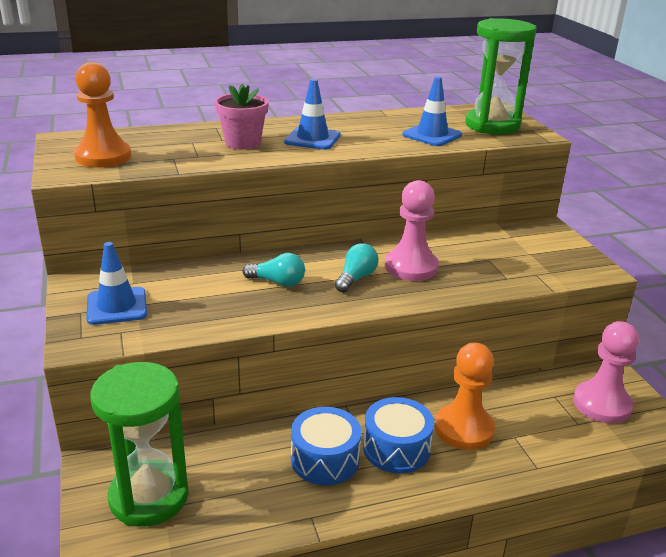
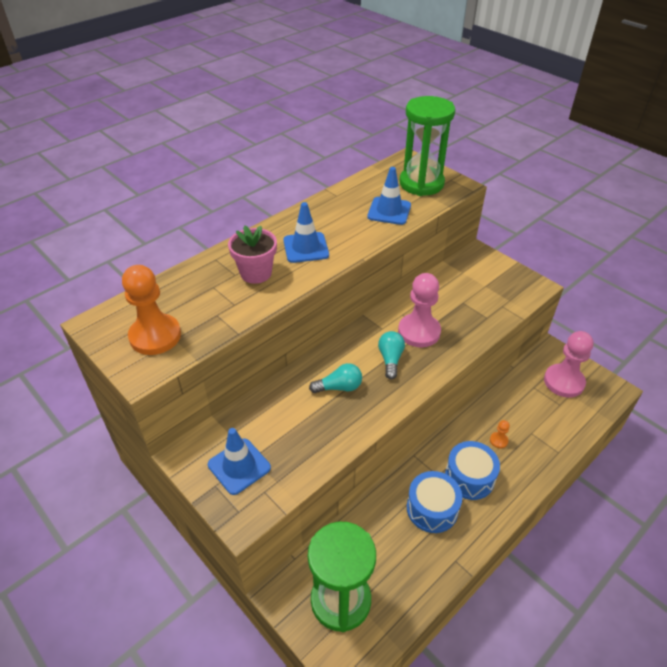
camera: 25 degrees left, 15 degrees up
orange pawn [435,343,495,450] -> orange pawn [490,420,510,448], size x0.42

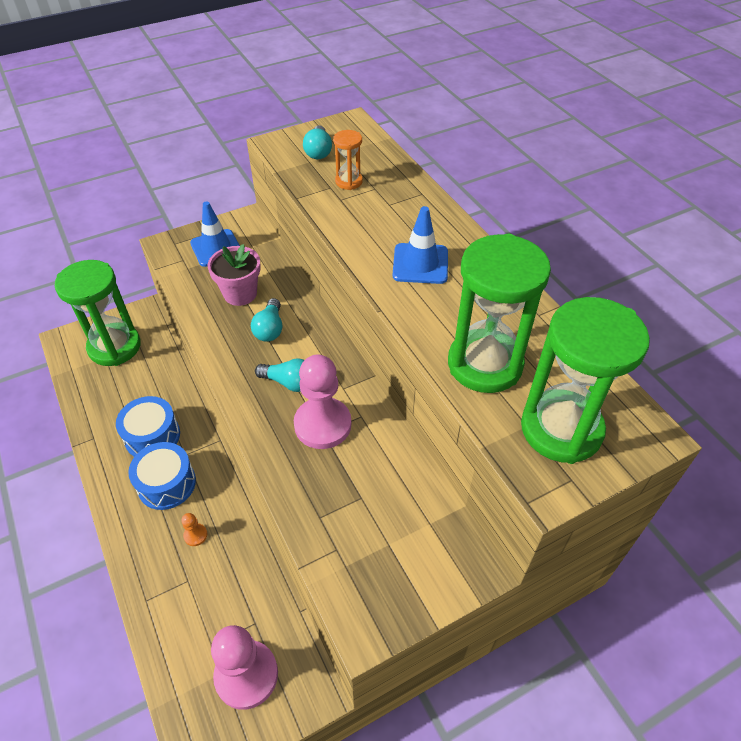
camera: 105 degrees right, 5 degrees up
orange pawn [122,265,181,355] -> turquoise light bulb [303,125,332,159]
pink flower pot [228,225,277,284] -> pink flower pot moved to [208,244,261,306]
blue traffic cone [367,167,411,225] -> green hourglass [448,234,551,393]
none -> orange hourglass [333,130,363,190]

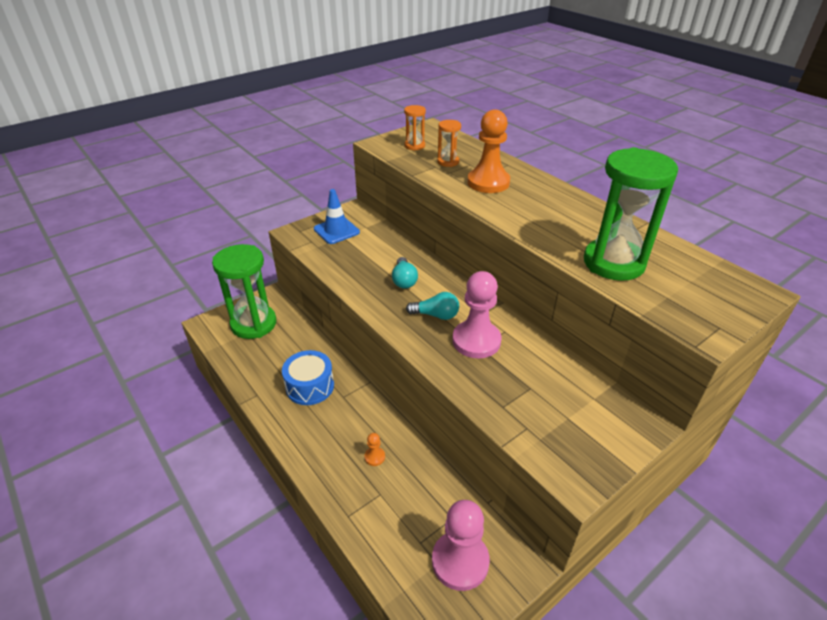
camera: 10 degrees left, 10 degrees down
blue drum [128,442,196,510] -> none
pink flower pot [208,244,261,306] -> none
turquoise light bulb [303,125,332,159] -> orange hourglass [404,105,426,151]
blue traffic cone [393,206,448,284] -> none
green hourglass [521,297,650,464] -> none
none -> orange pawn [467,109,510,193]

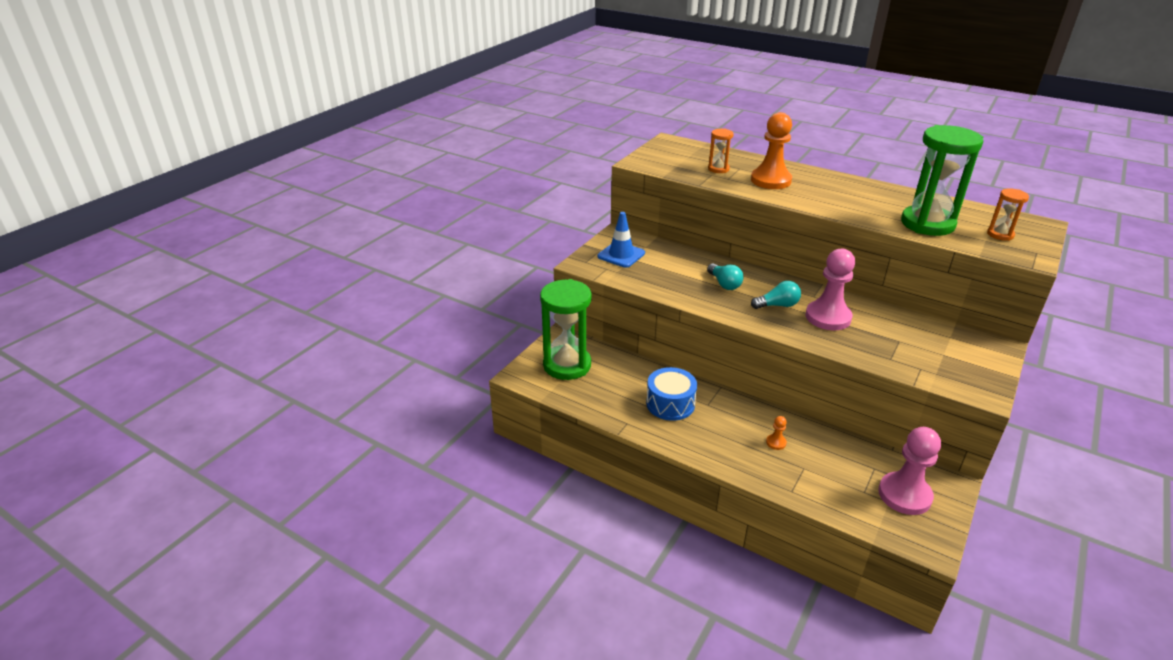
camera: 20 degrees left, 5 degrees down
orange hourglass [404,105,426,151] -> orange hourglass moved to [987,188,1029,241]

